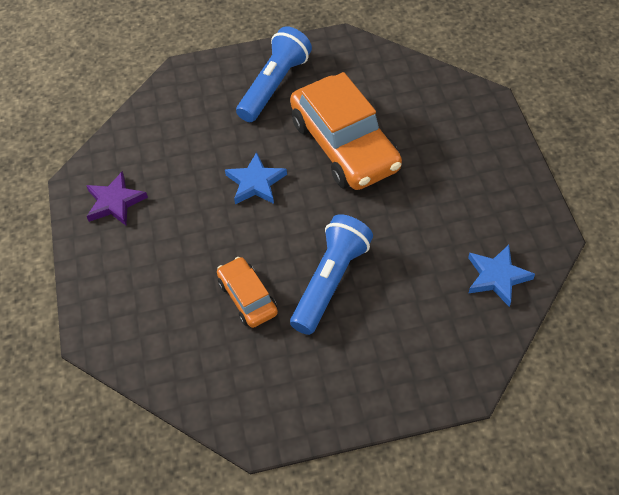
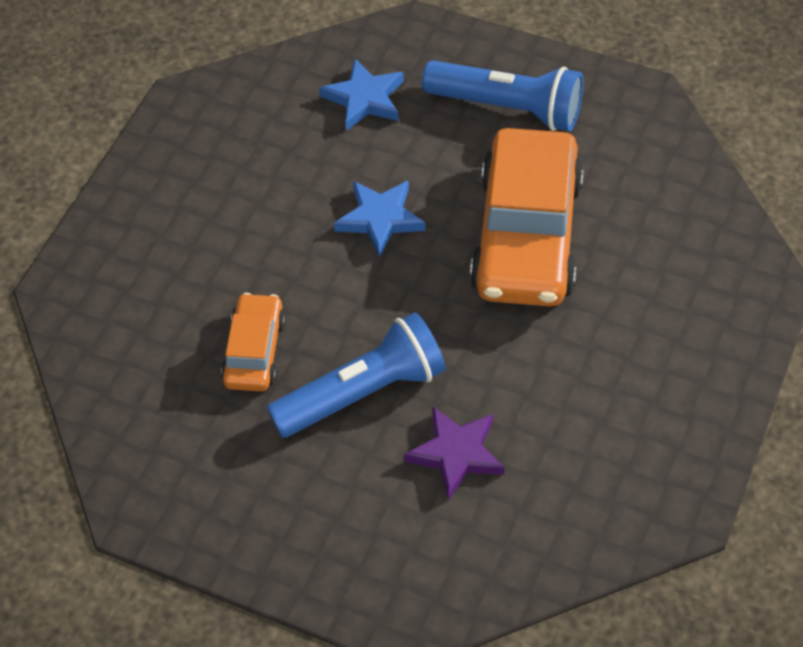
camera: 35 degrees right, 0 degrees up
purple star [86,171,148,226] -> purple star moved to [404,406,504,500]
blue flashlight [236,26,312,122] -> blue flashlight turned 45 degrees clockwise [422,60,583,131]
blue star [468,245,535,307] -> blue star moved to [319,58,404,131]

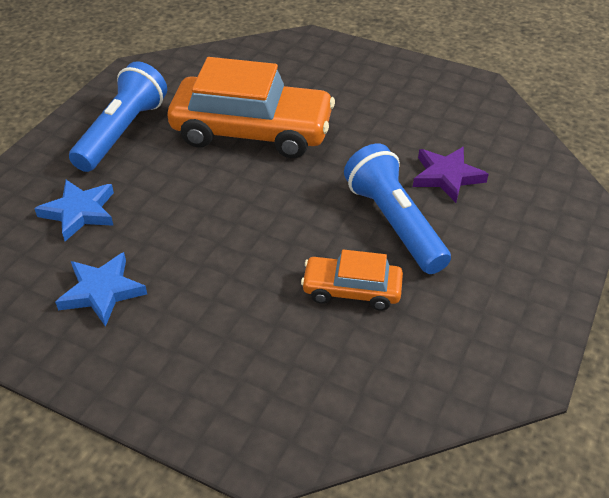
camera: 90 degrees left, 10 degrees down
blue star [334,180,426,258] -> blue star moved to [55,252,147,327]

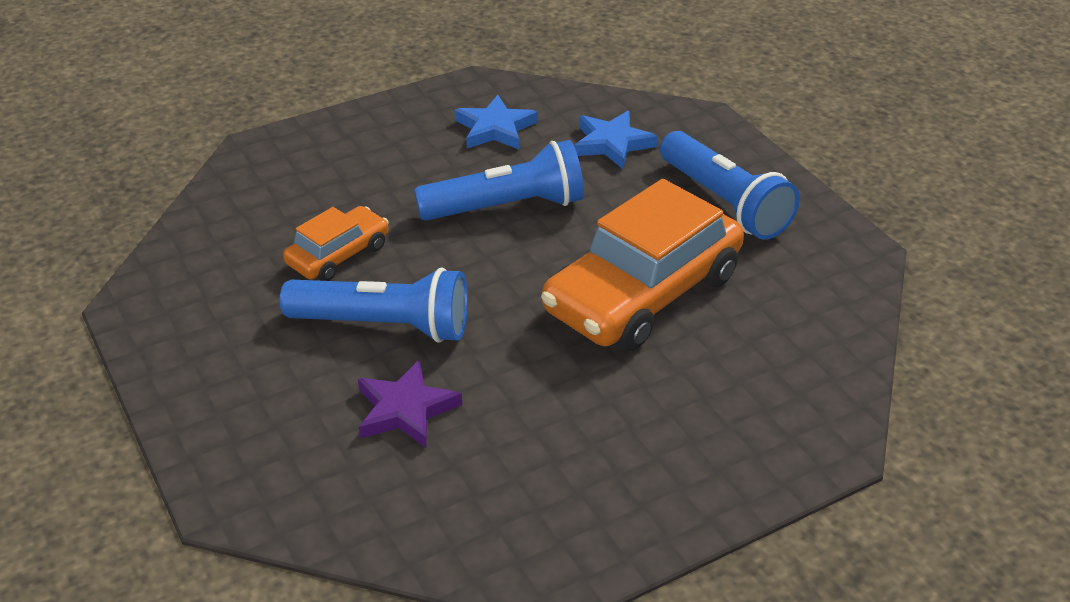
camera: 125 degrees right, 5 degrees down
none -> blue flashlight [414,140,584,221]

